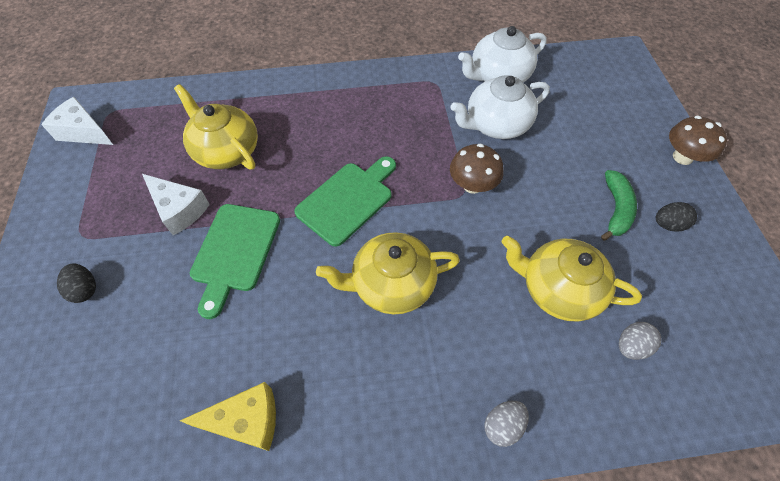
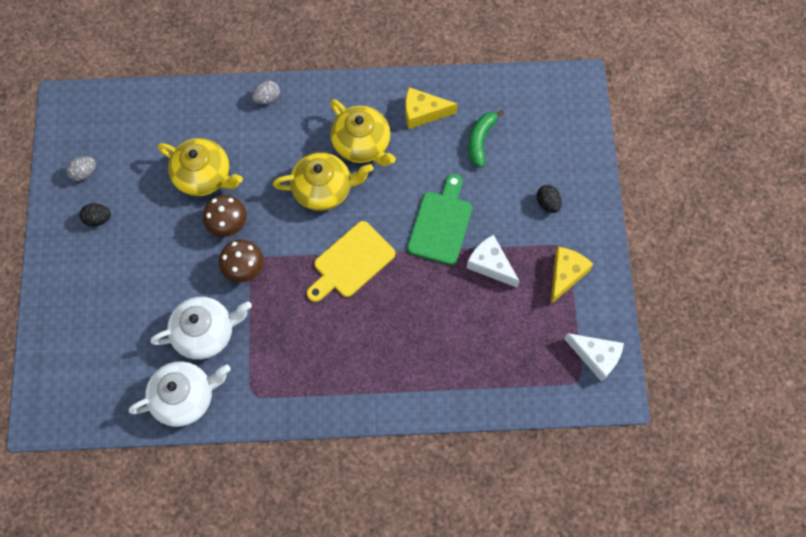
camera: 175 degrees left, 10 degrees up
yellow teapot [174,84,258,170] -> yellow teapot moved to [330,99,396,166]
green cutting board [294,156,396,247] -> yellow cutting board [307,221,395,302]
green banana [601,170,637,241] -> green banana moved to [468,110,504,168]
grey egg [619,322,662,360] -> grey egg moved to [66,156,96,181]
brown mushroom [669,116,727,165] -> brown mushroom moved to [203,195,247,237]
none -> yellow cheese [551,247,593,304]

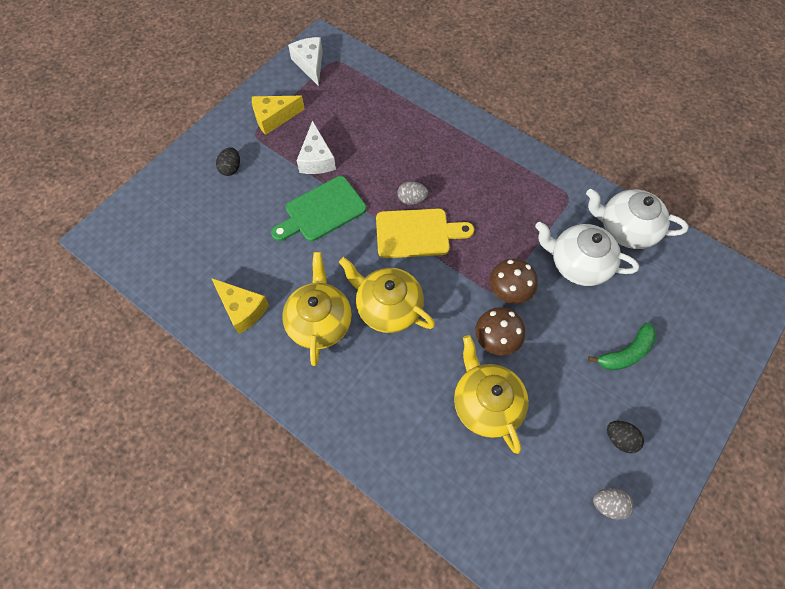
camera: 140 degrees left, 5 degrees down
grey egg [252,81,280,105] -> grey egg moved to [397,181,428,205]
green banana [468,110,504,168] -> green banana moved to [588,322,656,370]

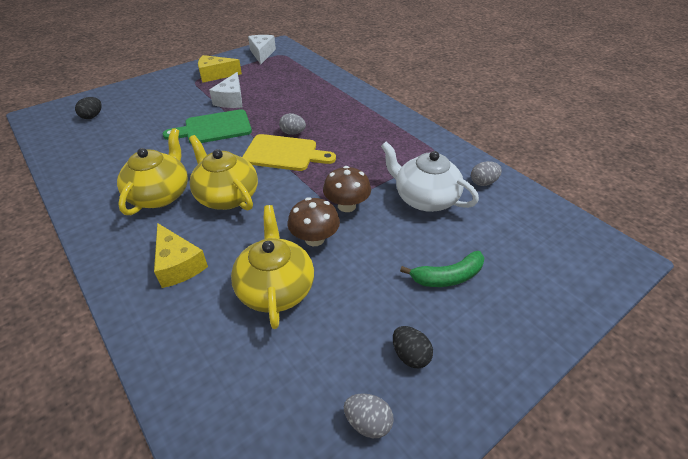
camera: 15 degrees right, 20 degrees down
yellow cheese [211,278,269,334] -> yellow cheese moved to [154,223,208,288]
black egg [216,147,240,176] -> black egg moved to [75,97,102,119]
white teapot [586,189,689,249] -> grey egg [471,161,502,186]

